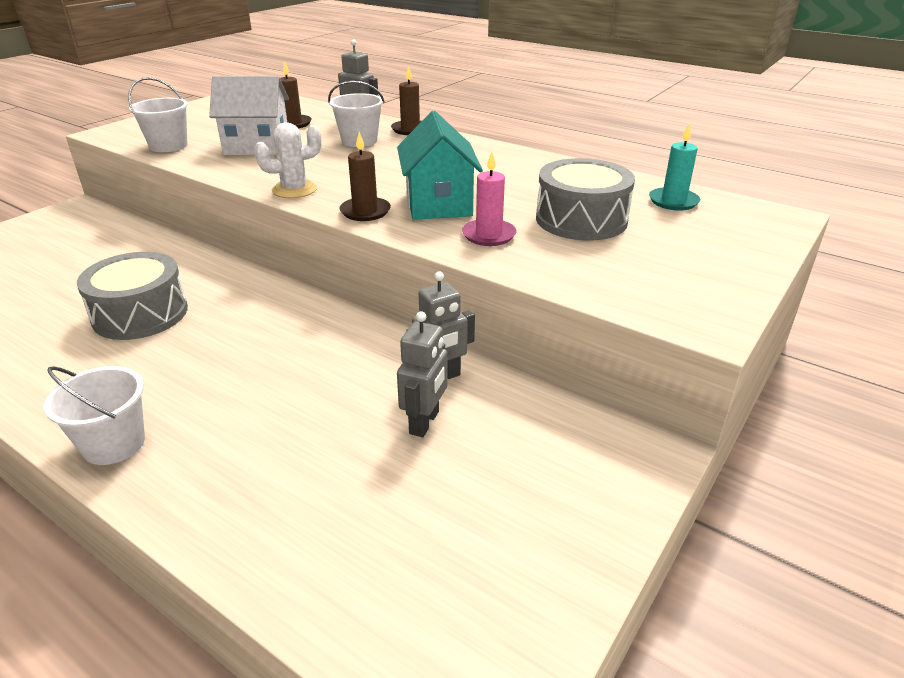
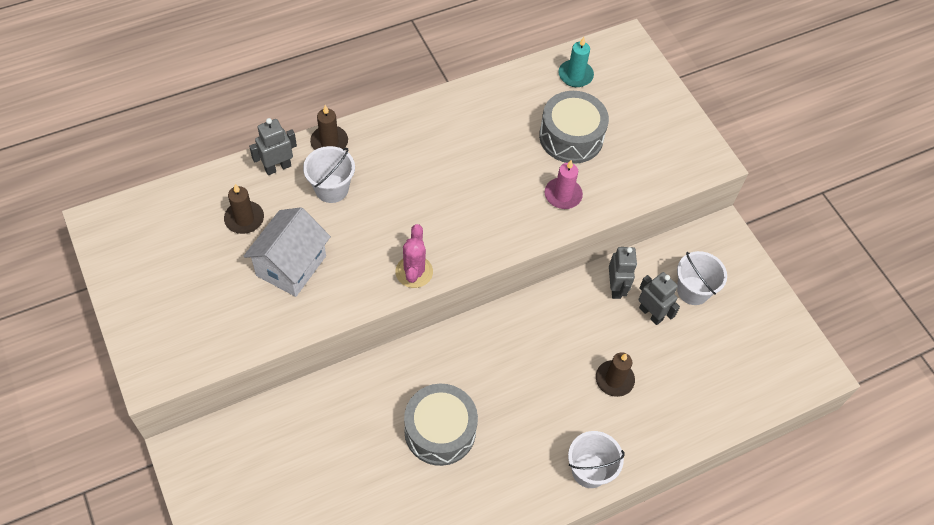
camera: 65 degrees left, 25 degrees up
white bucket [128,77,188,152] -> white bucket moved to [677,251,727,305]
white cactus [254,122,321,198] -> pink cactus [395,224,433,288]
brown candle [339,132,391,221] -> brown candle moved to [596,352,635,397]
turquoise house [397,111,483,220] -> none

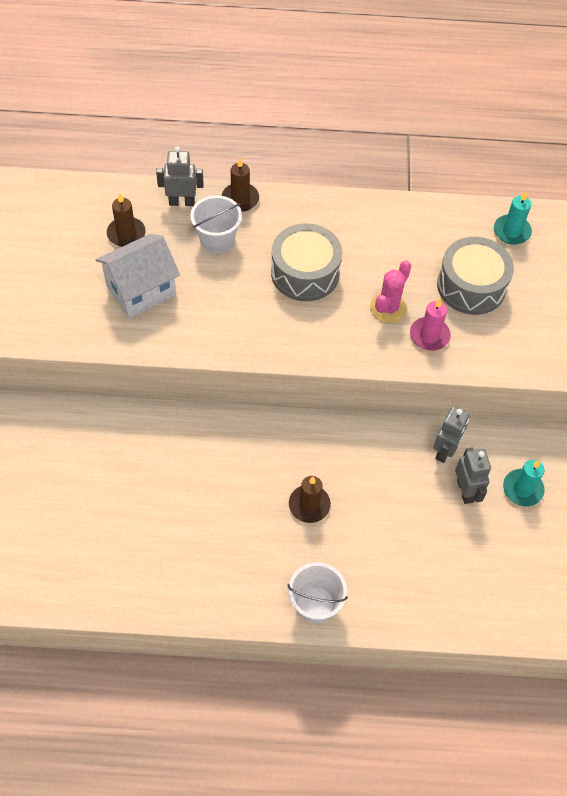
camera: 30 degrees right, 0 degrees up
pink cactus [395,224,433,288] -> pink cactus moved to [370,260,412,323]
grey drum [404,384,478,466] -> grey drum moved to [271,224,342,301]
brown candle [596,352,635,397] -> brown candle moved to [289,476,331,523]
white bucket [677,251,727,305] -> turquoise candle [503,460,545,506]

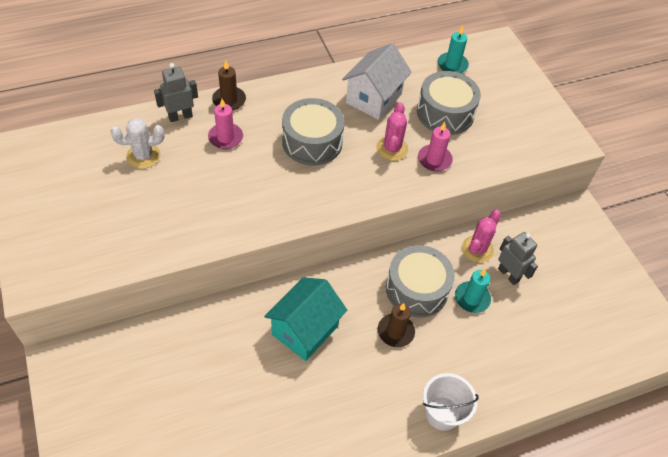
camera: 25 degrees left, 5 degrees down
white house [96,234,180,318] -> white house moved to [342,43,412,120]
brown candle [107,193,146,247] -> white cactus [111,118,164,169]
white bucket [190,195,242,253] -> pink candle [208,99,243,149]
grey robot [433,406,470,463] -> pink cactus [462,210,501,263]
turquoise candle [503,460,545,506] -> turquoise candle moved to [455,269,491,313]
none -> turquoise house [264,277,347,361]
none -> grey drum [386,245,455,317]

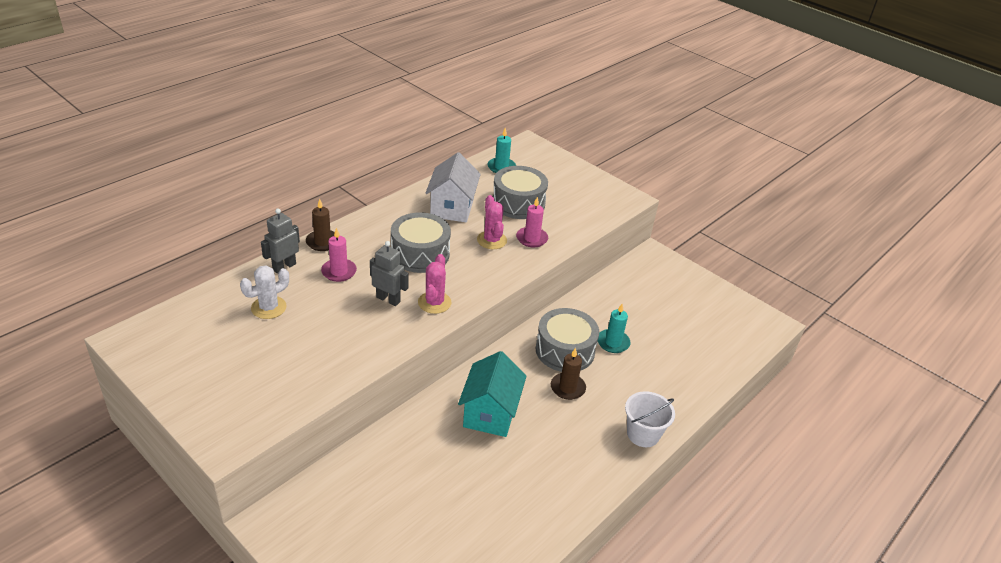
camera: 25 degrees left, 15 degrees down
pink cactus [462,210,501,263] -> pink cactus moved to [418,254,451,314]
grey robot [498,232,538,285] -> grey robot moved to [370,241,409,306]

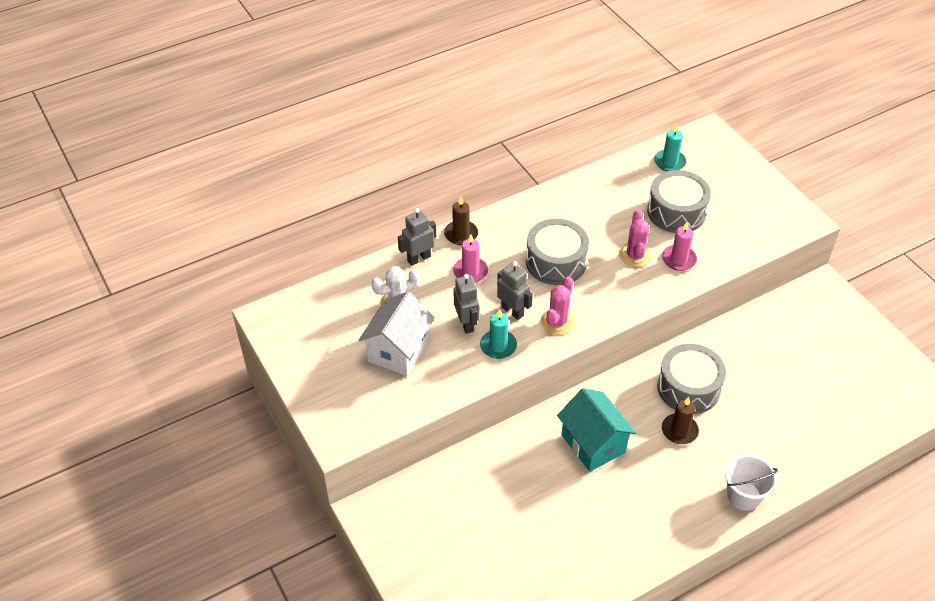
camera: 20 degrees right, 10 degrees up
white house [426,152,481,222] -> white house moved to [359,292,435,376]
turquoise house [458,351,527,437] -> turquoise house turned 60 degrees counterclockwise [557,388,636,472]
turquoise candle [598,304,630,353] -> turquoise candle moved to [480,309,517,359]
none -> grey robot [454,274,479,334]

